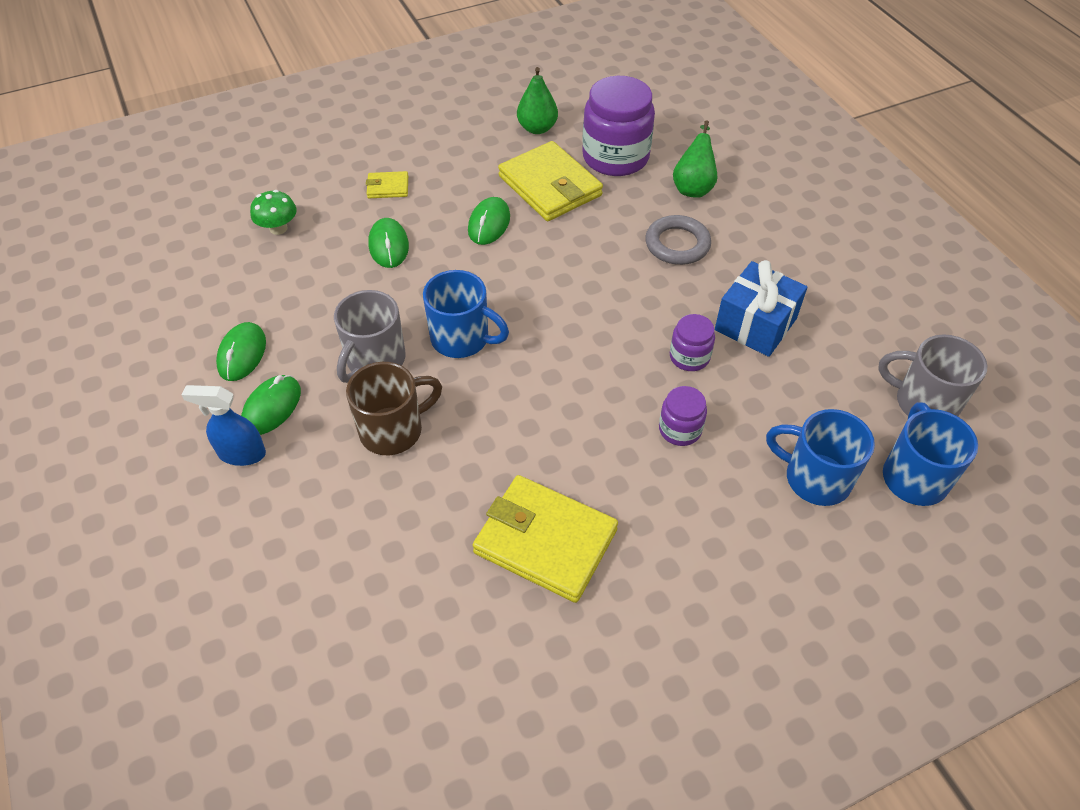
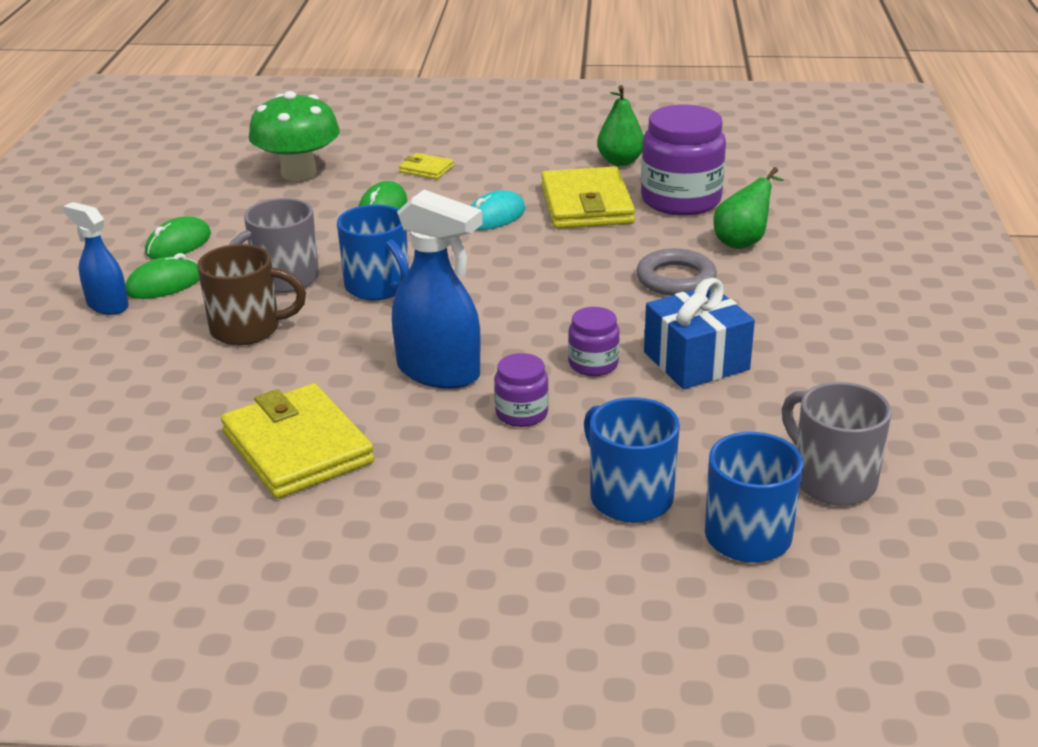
camera: 30 degrees right, 20 degrees down
green mushroom [250,190,297,235] -> green mushroom [249,91,340,181], size x1.88
green mouse [468,197,510,245] -> turquoise mouse [470,190,525,230]
none -> blue spray bottle [392,190,483,389]

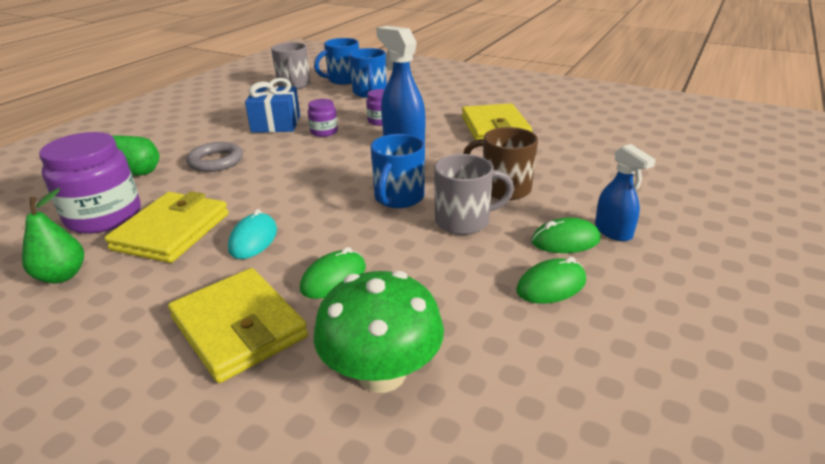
camera: 155 degrees left, 0 degrees up
blue mug [337,204,409,300] -> blue mug turned 150 degrees counterclockwise [370,134,425,208]
yellow wallet [399,153,454,179] -> yellow wallet [168,268,308,383], size x2.15
turquoise mouse [470,190,525,230] -> turquoise mouse turned 60 degrees counterclockwise [228,209,277,259]

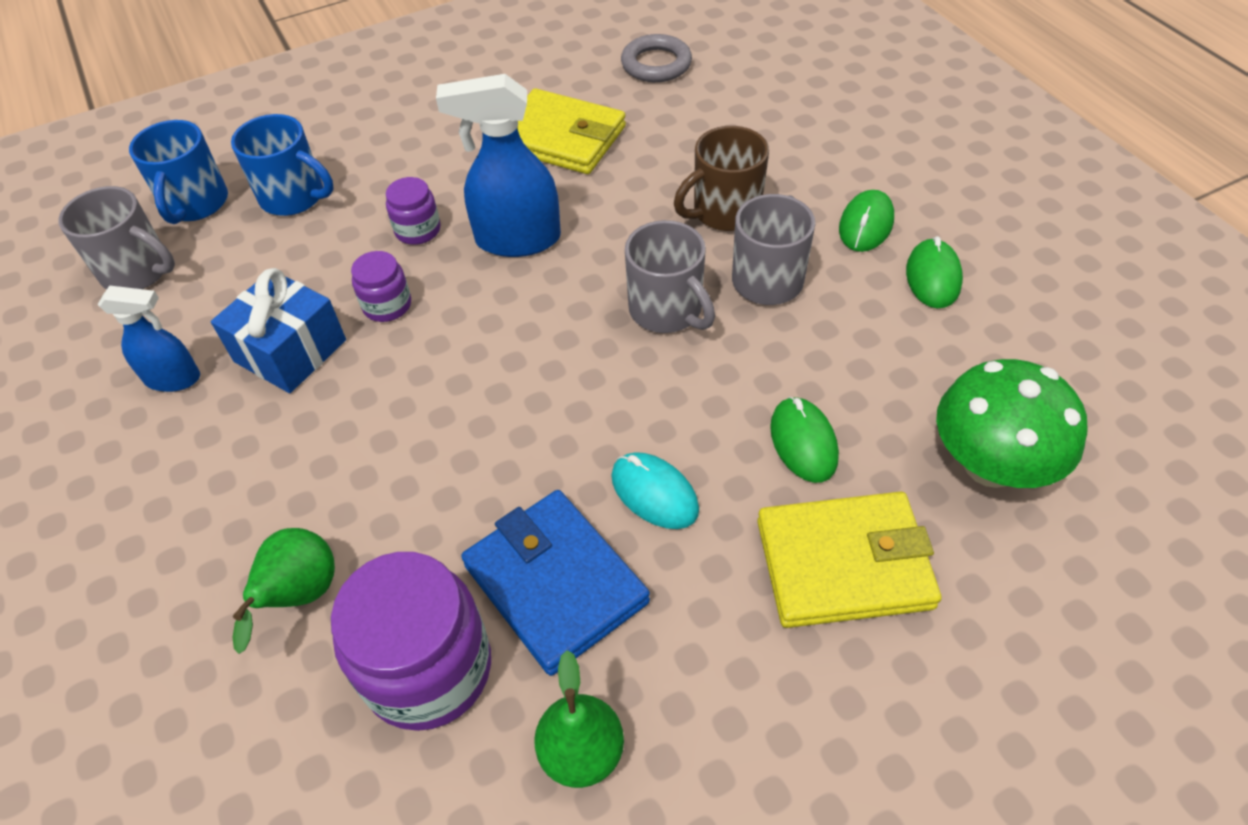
camera: 55 degrees left, 20 degrees up
yellow wallet [105,191,229,263] -> blue wallet [461,490,650,676]
grey ring [187,142,243,172] -> grey ring moved to [621,34,692,82]
blue mug [370,134,425,208] -> grey mug [625,220,715,333]
blue spray bottle [595,144,656,241] -> blue spray bottle moved to [97,286,200,392]

